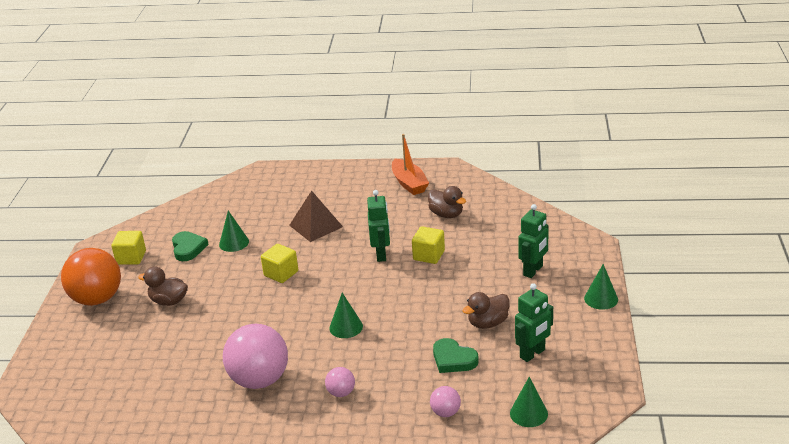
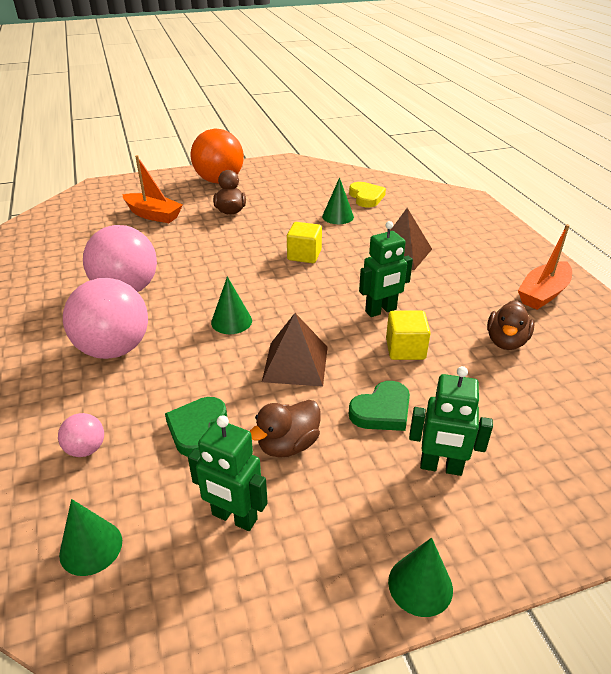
camera: 65 degrees right, 5 degrees up
yellow cube [111,231,146,265] -> none
green heart [172,231,209,261] -> green heart moved to [349,381,410,431]
pink ball [325,367,355,397] -> pink ball [63,278,148,359], size x2.19
brown duck [463,292,510,329] -> brown duck turned 75 degrees counterclockwise [249,400,321,458]
none -> orange boat [122,155,183,223]
none -> brown pyramid [262,313,328,387]
none -> yellow heart [349,182,386,208]

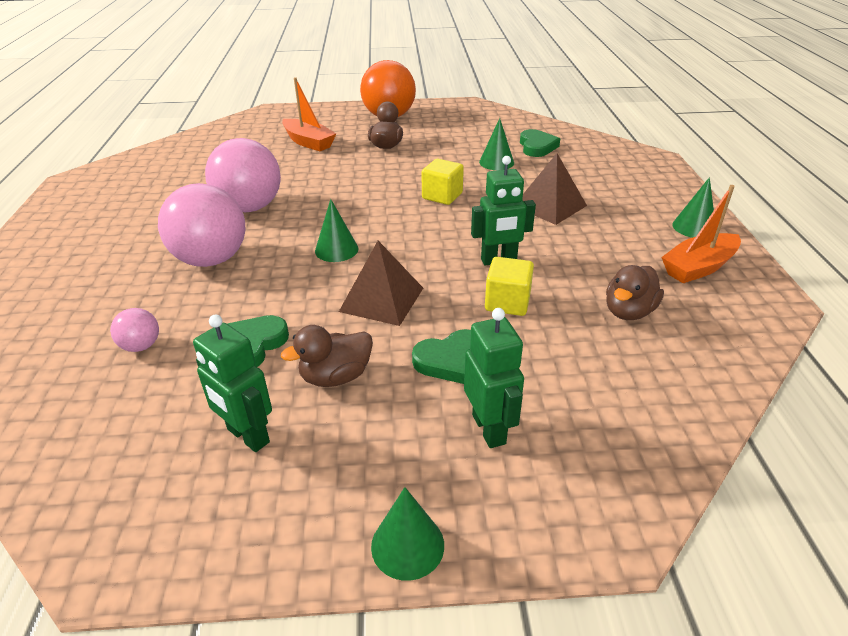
camera: 15 degrees right, 0 degrees up
green cone [59,499,122,576] -> green cone moved to [672,177,714,238]
yellow heart [349,182,386,208] -> green heart [520,129,560,157]
green robot [409,366,493,476] -> green robot turned 135 degrees counterclockwise [464,308,524,448]

